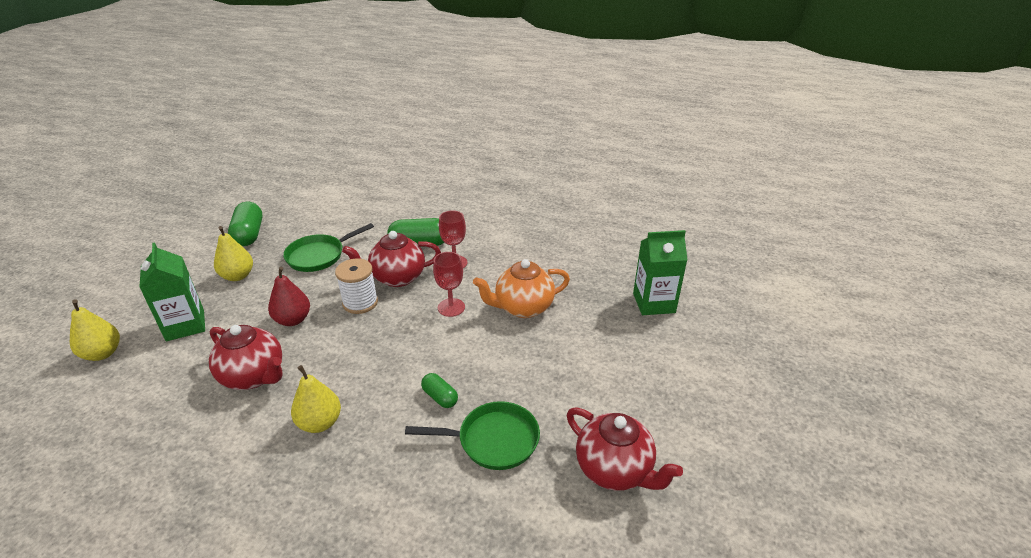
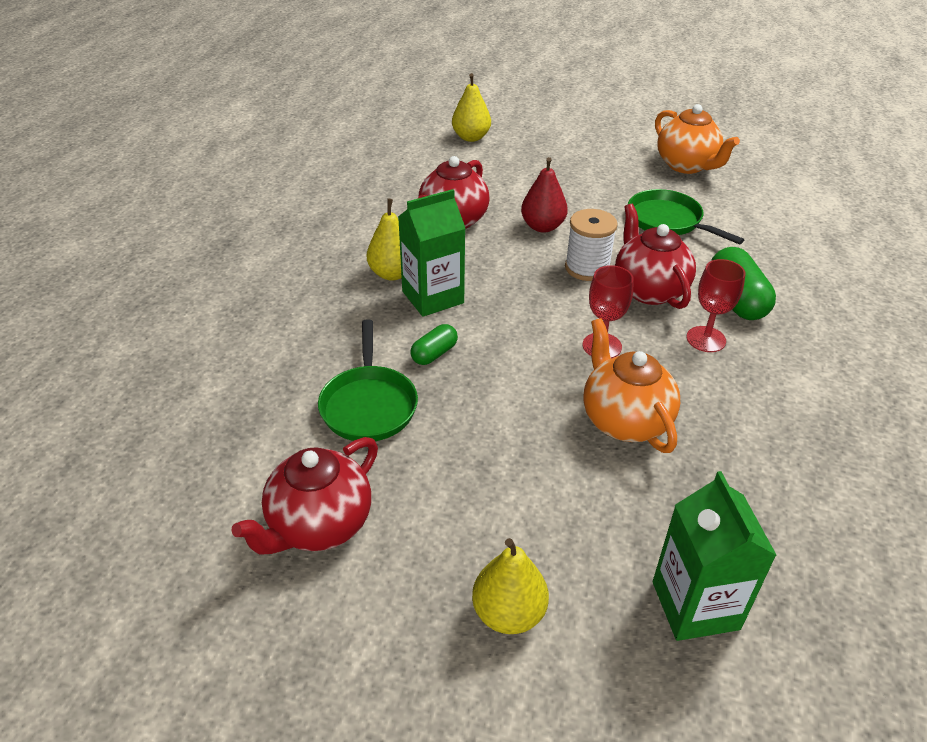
camera: 85 degrees right, 5 degrees up
green carton [139,242,205,341] -> green carton moved to [398,189,465,317]
yellow pear [214,226,253,281] -> yellow pear moved to [472,538,549,634]
green capsule [228,202,263,246] -> orange teapot [655,104,740,174]

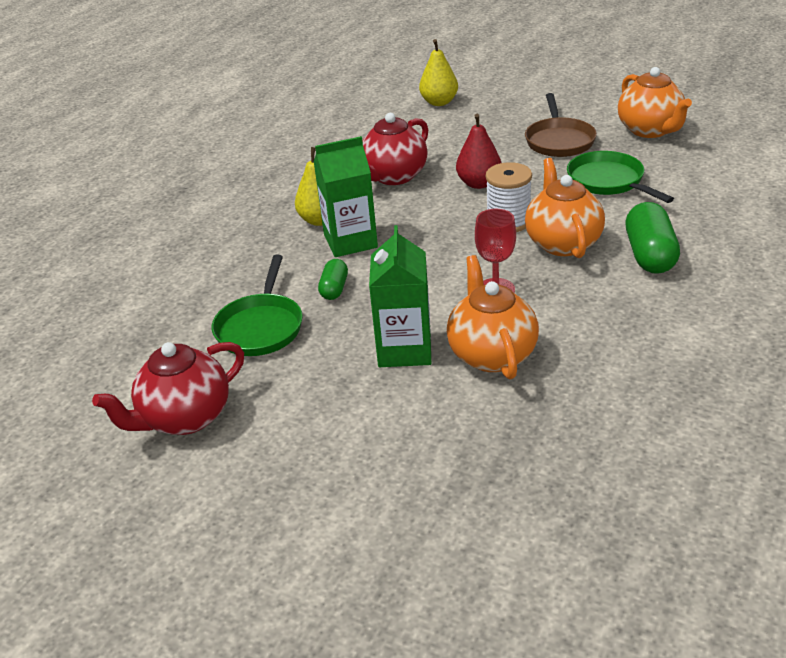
camera: 15 degrees right, 5 degrees down
green capsule [411,324,458,365] -> green capsule turned 45 degrees counterclockwise [318,259,348,300]
yellow pear [472,538,549,634] -> none
red teapot [615,204,696,309] -> orange teapot [525,158,605,258]
green carton [653,471,777,641] -> green carton moved to [369,225,431,367]
red goblet [687,259,746,352] -> none
none -> brown pan [525,93,597,157]

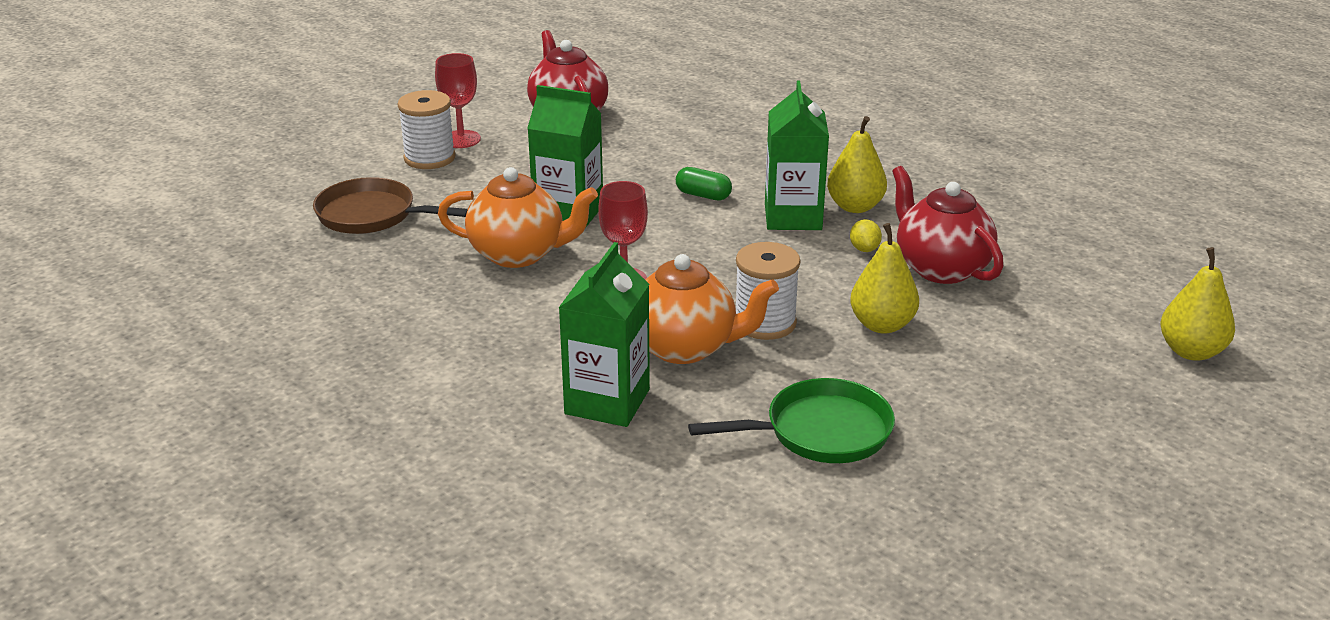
camera: 105 degrees right, 5 degrees down
green pan [212,255,303,356] -> none
red pear [456,114,501,189] -> yellow pear [850,223,919,334]
brown pan [525,93,597,157] -> brown pan moved to [313,177,468,234]
orange teapot [618,67,692,138] -> none
green capsule [626,202,680,274] -> green carton [559,242,650,427]
none -> white spool [398,90,456,169]
none -> red goblet [435,53,481,148]
none -> yellow lemon [850,219,882,252]

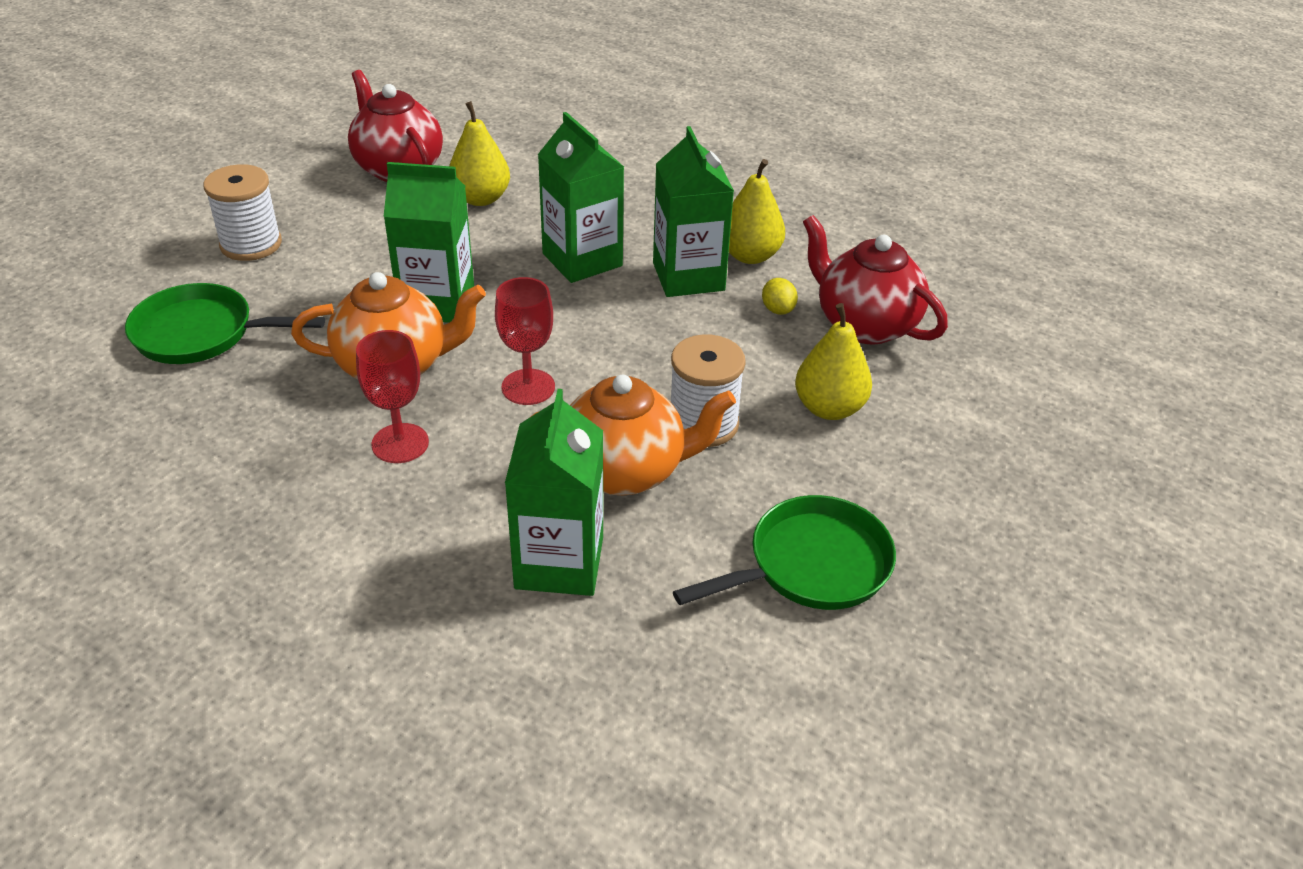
camera: 15 degrees left, 10 degrees up
brown pan [313,177,468,234] -> green pan [125,283,325,364]
red goblet [435,53,481,148] -> red goblet moved to [356,330,429,463]
green capsule [676,167,732,200] -> green carton [538,112,624,283]
yellow pear [1161,247,1235,361] -> yellow pear moved to [449,101,510,206]

